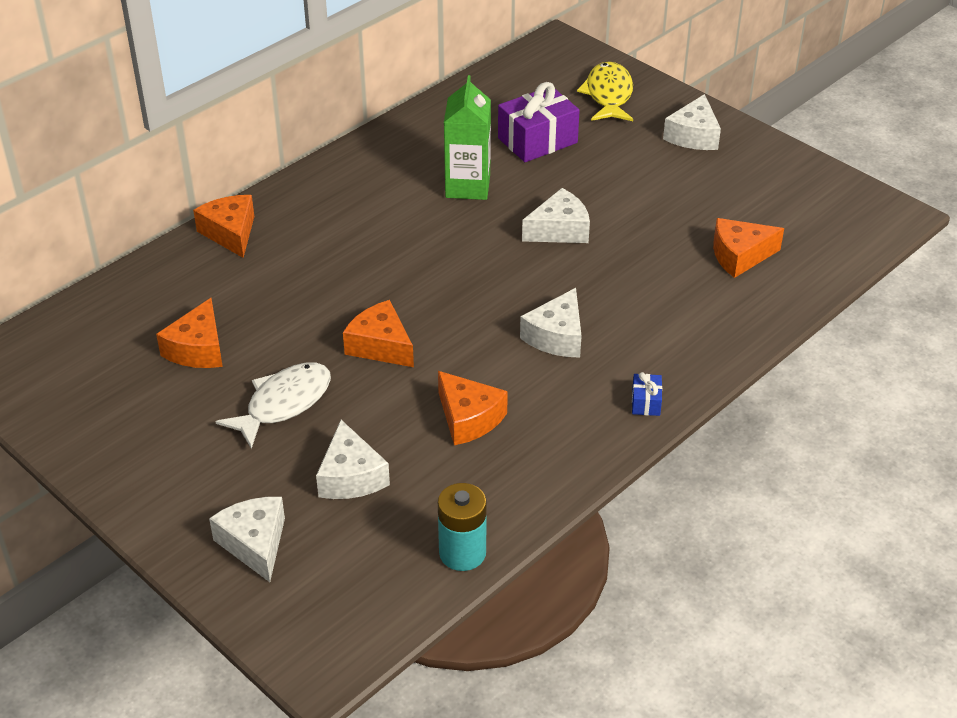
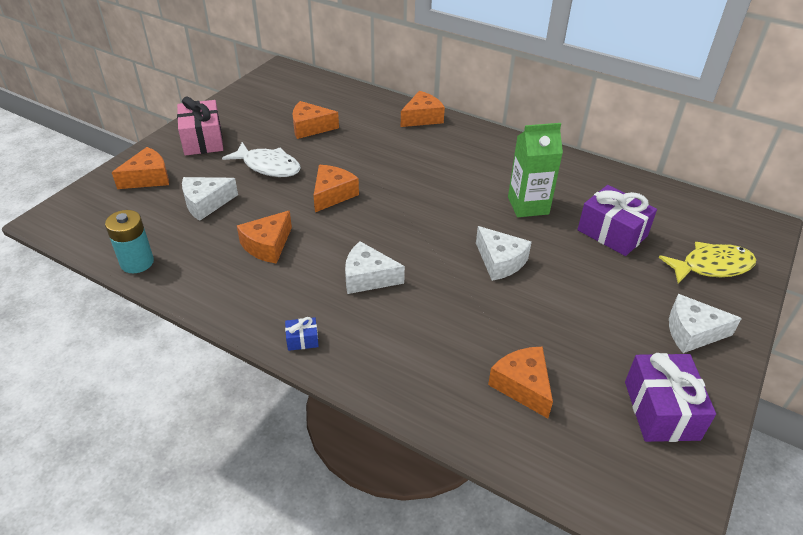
camera: 75 degrees right, 0 degrees up
white cheese [209,497,285,582] -> orange cheese [112,147,169,189]
none -> pink gift [177,97,223,156]
none -> purple gift [625,353,716,442]

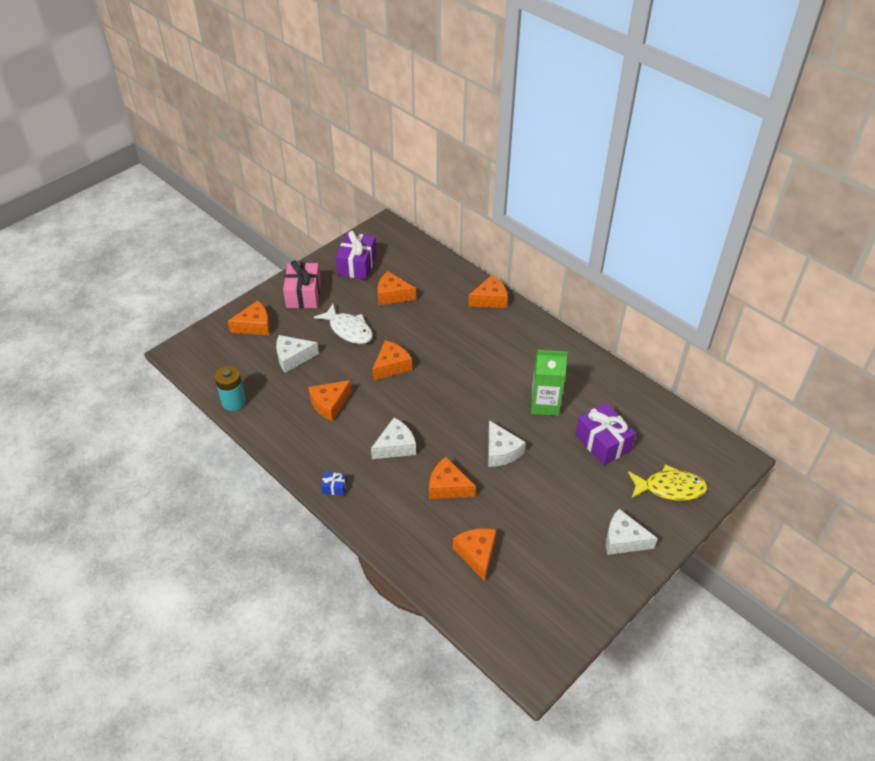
camera: 15 degrees right, 5 degrees up
white cheese [345,241,405,294] -> white cheese turned 120 degrees clockwise [371,418,416,459]
purple gift [625,353,716,442] -> purple gift moved to [336,231,377,279]
none -> orange cheese [429,457,476,499]

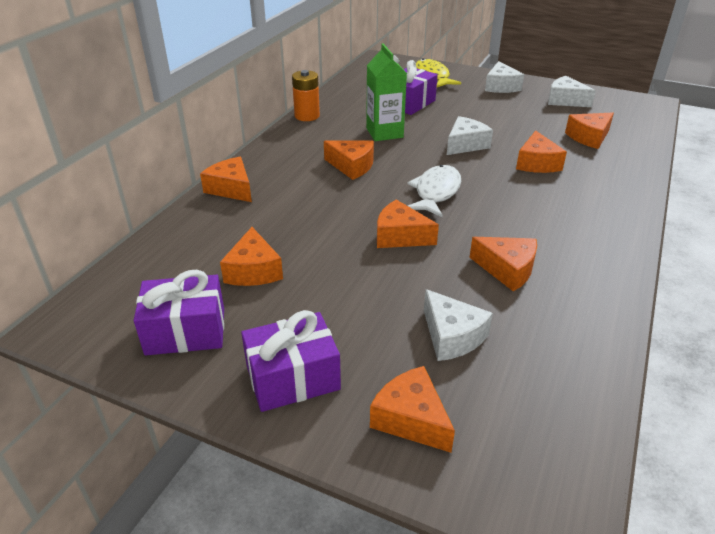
camera: 110 degrees left, 10 degrees down
turquoise battery [214,366,246,411] -> none
pink gift [283,260,321,308] -> purple gift [241,310,341,412]
white fish [314,304,373,344] -> white fish moved to [408,165,461,218]
blue gift [321,472,347,496] -> none
white cheese [371,418,416,459] -> white cheese moved to [548,76,596,107]
none -> orange battery [292,70,320,121]
none -> orange cheese [324,140,374,180]

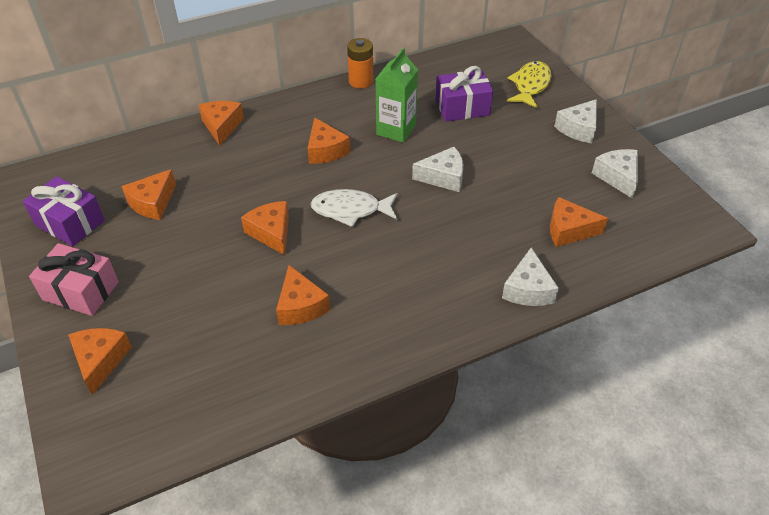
camera: 40 degrees right, 10 degrees up
purple gift [241,310,341,412] -> pink gift [29,243,119,316]
white fish [408,165,461,218] -> white fish turned 150 degrees counterclockwise [310,189,398,227]
white cheese [424,289,493,361] -> white cheese moved to [502,248,559,306]
orange cheese [516,130,567,173] -> none

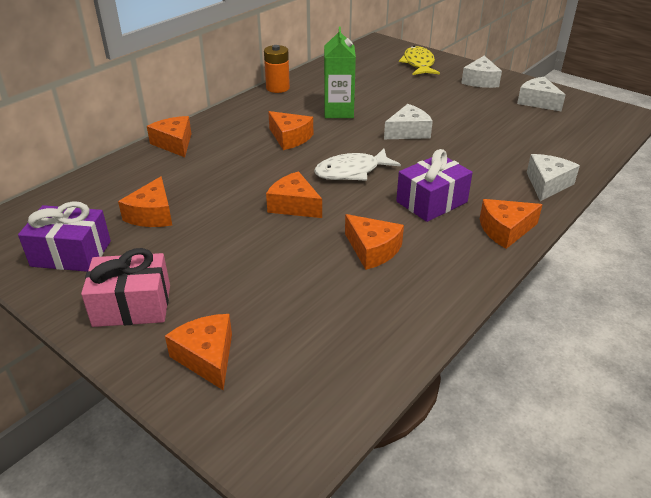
camera: 25 degrees left, 10 degrees down
purple gift [436,66,493,122] -> purple gift moved to [396,149,473,222]
white cheese [502,248,559,306] -> white cheese turned 135 degrees counterclockwise [527,154,580,201]
orange cheese [550,197,608,247] -> orange cheese moved to [480,199,543,249]

